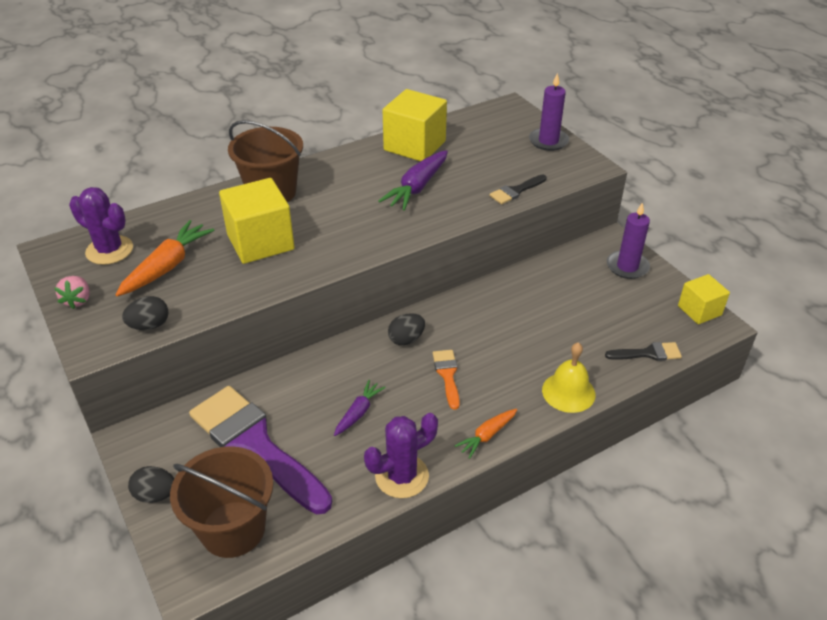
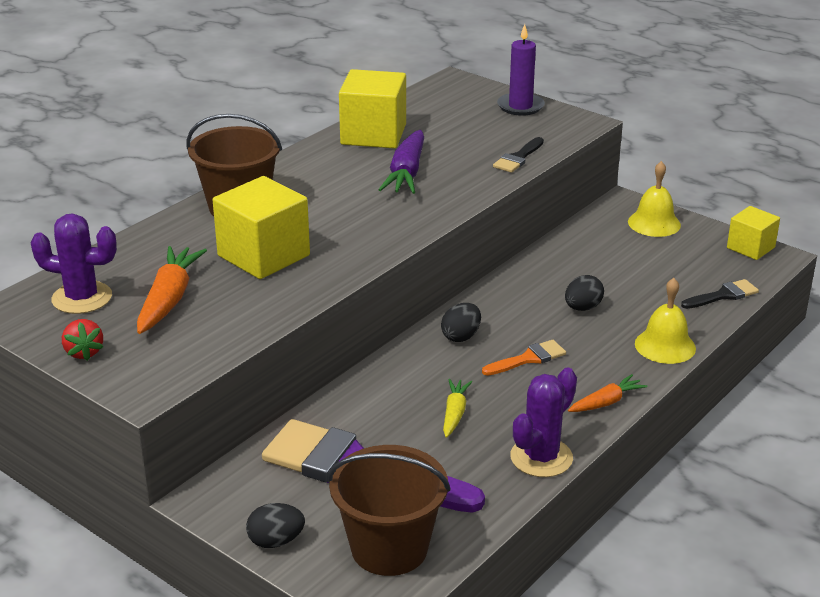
camera: 20 degrees left, 10 degrees down
pink strawberry [55,276,90,309] -> red strawberry [62,319,103,361]
black egg [122,296,169,330] -> black egg moved to [565,275,604,311]
purple carrot [334,380,386,436] -> yellow carrot [443,379,472,438]
orange brush [433,350,460,410] -> orange brush turned 90 degrees clockwise [482,340,566,376]
orange carrot [455,409,517,459] -> orange carrot turned 150 degrees counterclockwise [568,374,648,412]
purple candle [607,202,650,279] -> yellow bell [628,161,681,237]

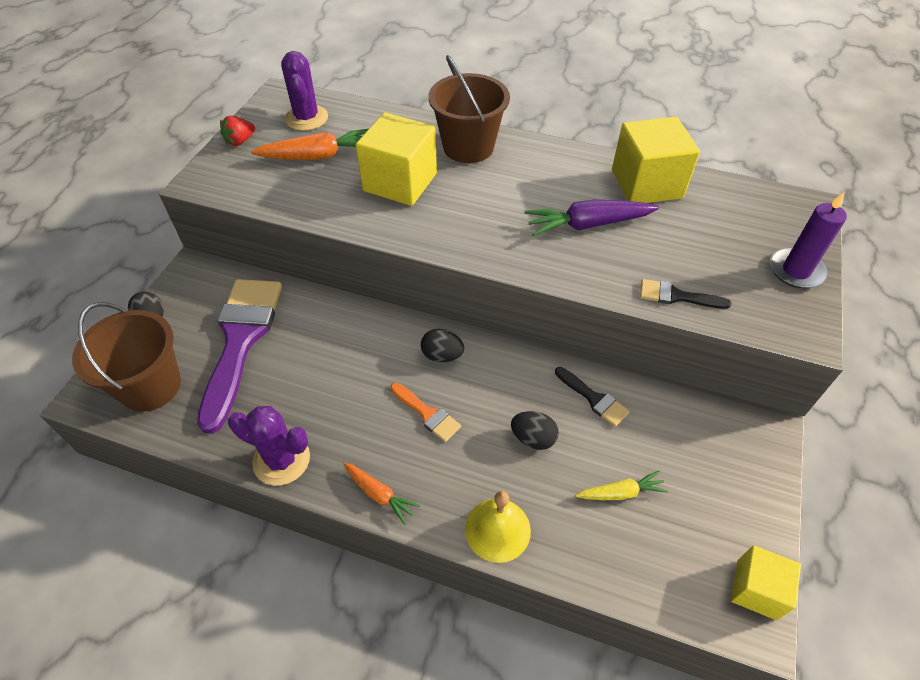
camera: 70 degrees right, 20 degrees up
yellow carrot [443,379,472,438] -> yellow carrot moved to [576,470,668,500]
yellow bell [628,161,681,237] -> none
black brush [681,279,759,309] -> black brush moved to [555,367,630,427]

